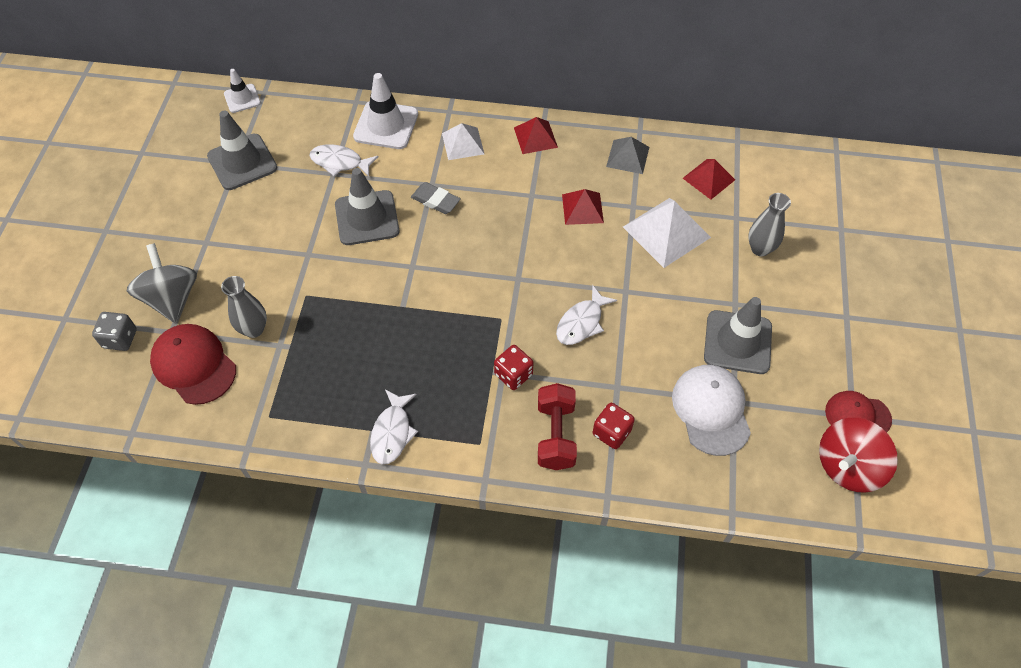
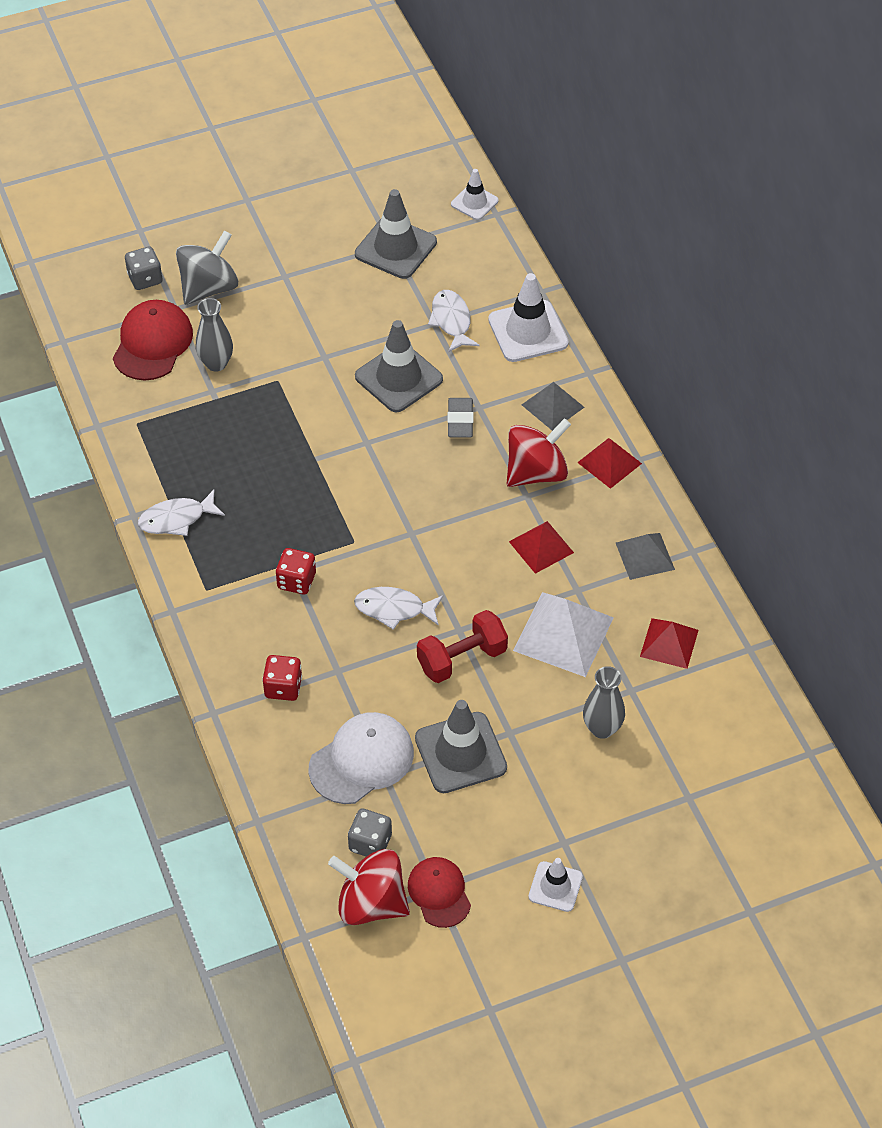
camera: 60 degrees right, 5 degrees down
white pyramid [442,123,484,160] -> grey pyramid [522,382,585,431]
red dumbbell [538,383,577,470] -> red dumbbell moved to [417,610,508,683]
none -> grey dice [348,808,392,857]
none -> red spinning top [506,418,571,487]
none -> white traffic cone [529,858,583,912]

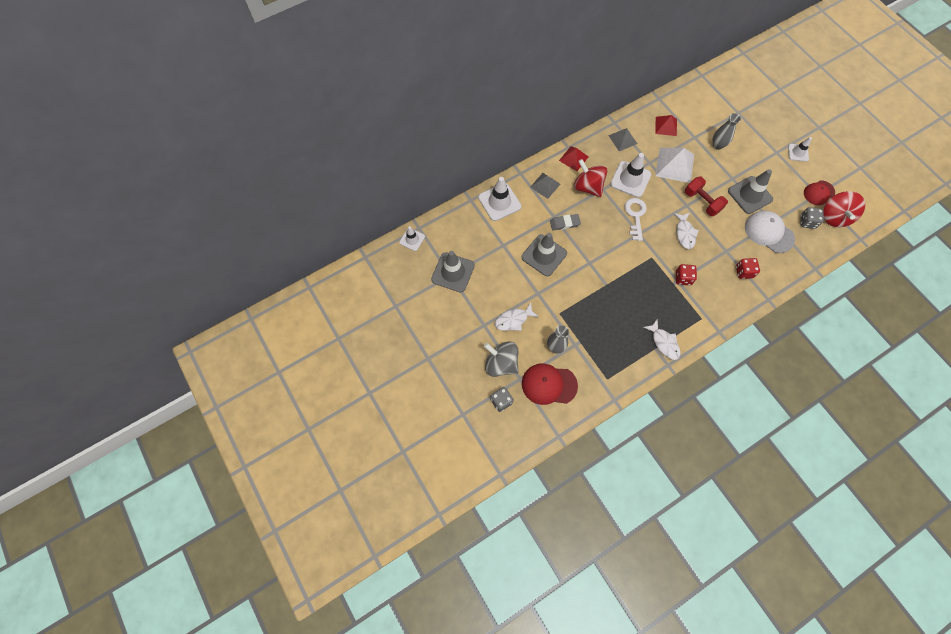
camera: 100 degrees left, 15 degrees up
white fish [428,290,480,352] -> white fish moved to [495,303,539,331]
red pyramid [509,521,574,574] -> white traffic cone [610,153,651,198]
none -> white key [624,198,647,241]

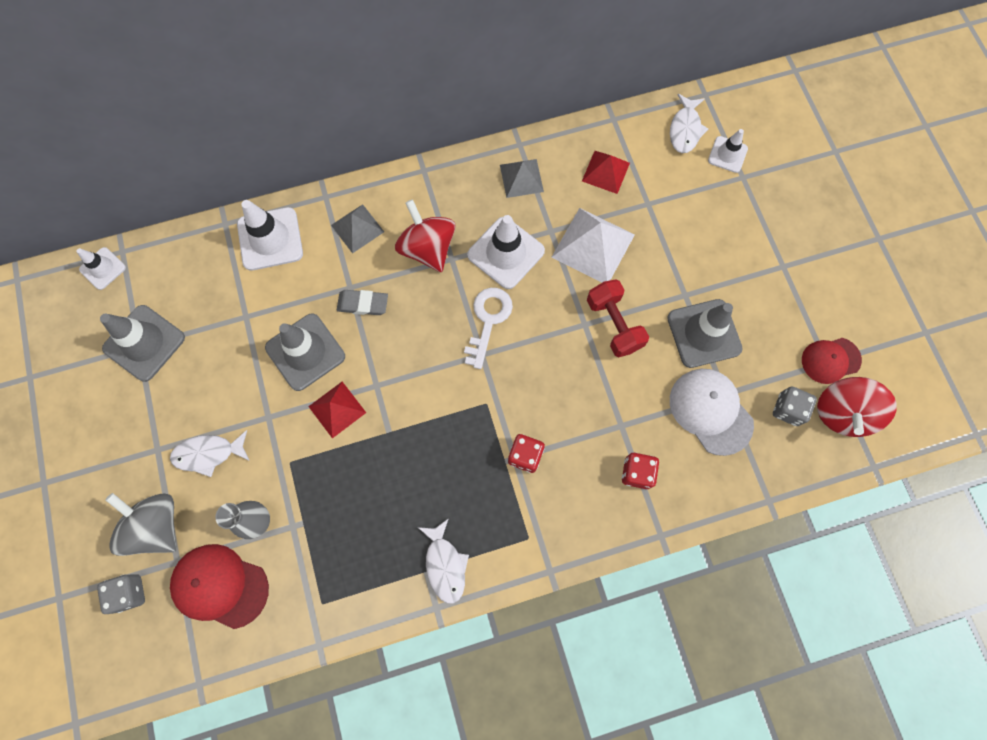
camera: 15 degrees right, 5 degrees up
red pyramid [559,146,588,171] -> red pyramid moved to [308,382,366,438]
white fish [673,213,699,249] -> white fish moved to [670,94,708,153]
grey vase [713,113,741,150] -> none
white traffic cone [788,137,812,162] -> white traffic cone moved to [708,129,748,173]

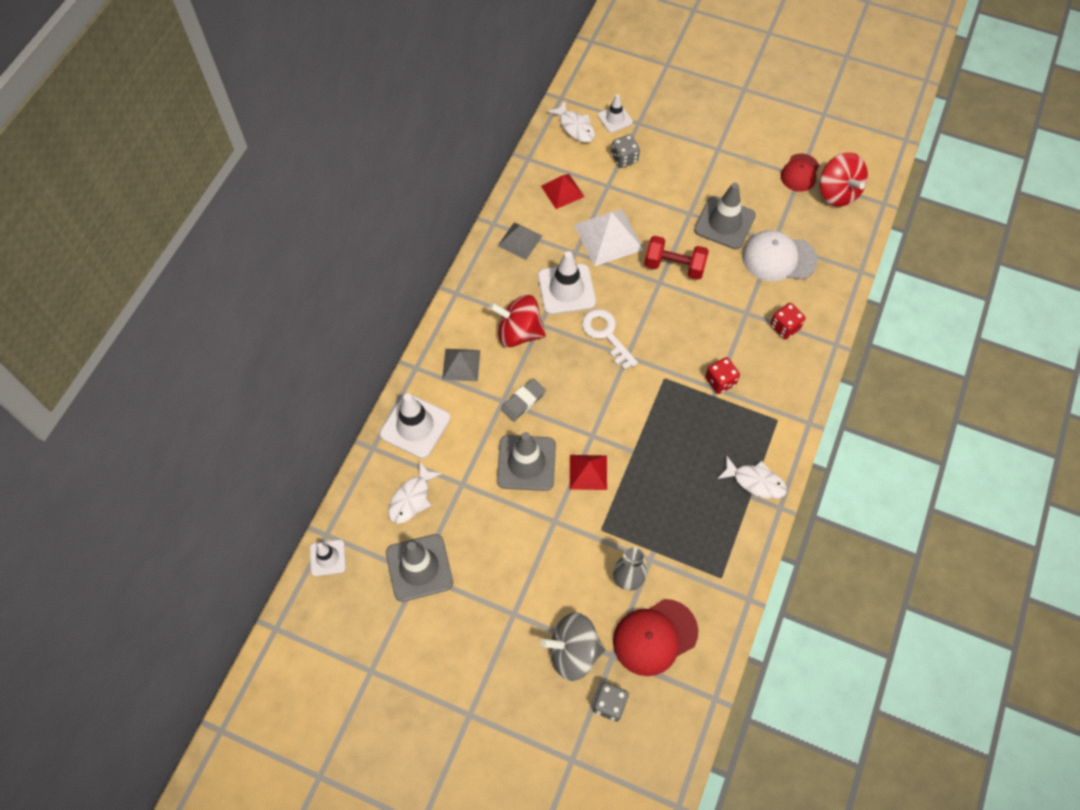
camera: 50 degrees left, 10 degrees down
white fish [170,430,250,477] -> white fish moved to [388,461,442,524]
grey dice [773,386,817,426] -> grey dice moved to [611,134,640,168]

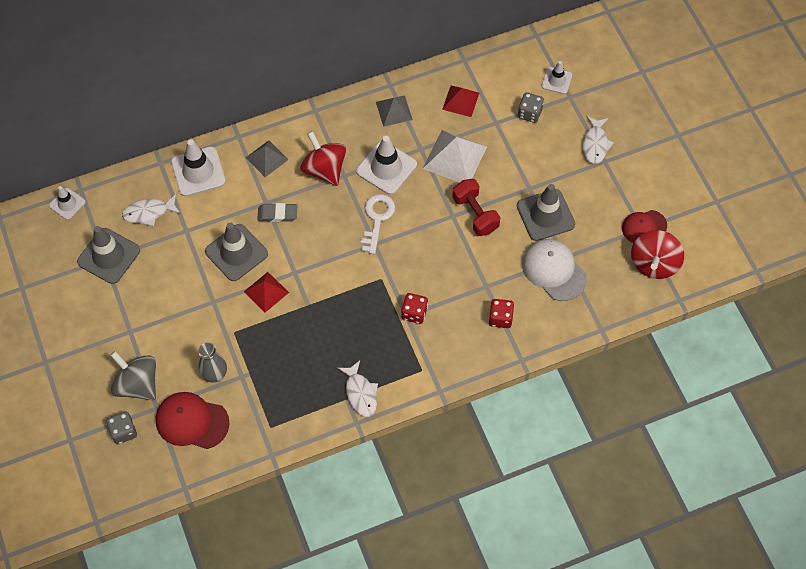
camera: 45 degrees right, 0 degrees up
white fish [547,101,595,142] -> white fish moved to [583,116,614,164]

